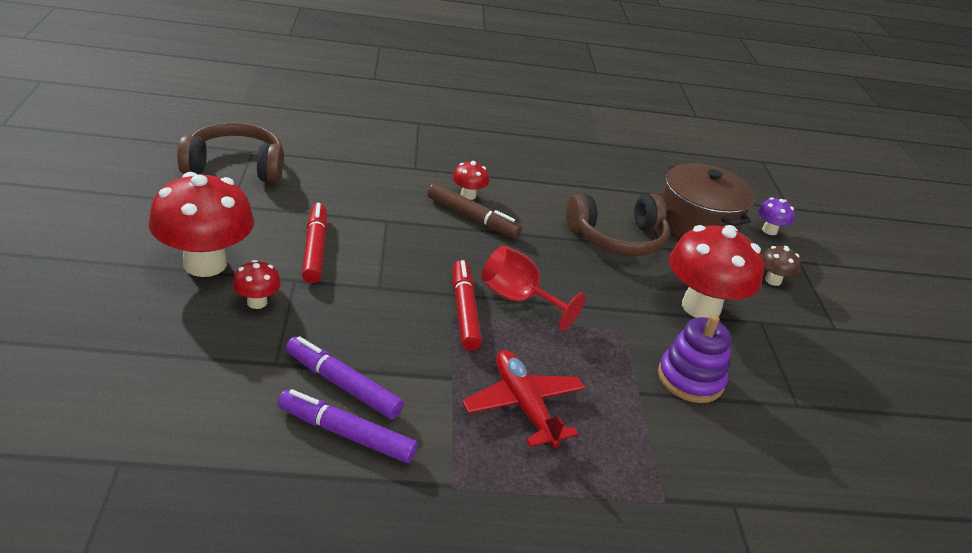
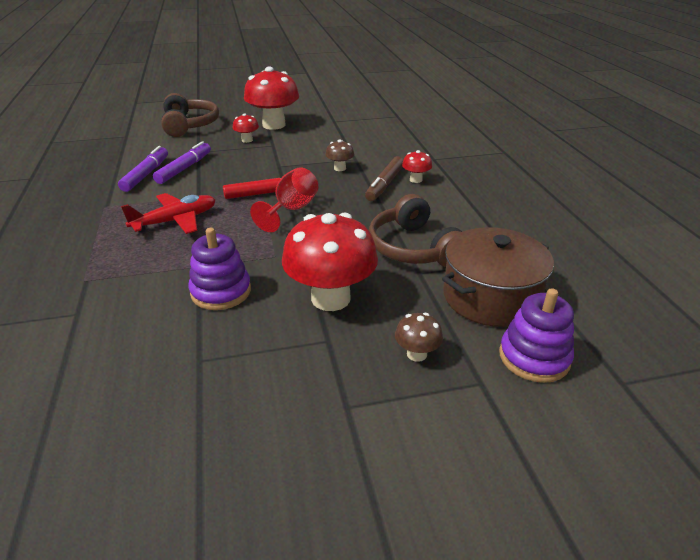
camera: 85 degrees right, 0 degrees up
brown headphones [177,122,283,183] -> brown headphones moved to [161,93,219,137]
red marker [302,203,327,283] -> none
purple mushroom [758,198,795,235] -> purple stacking toy [499,288,574,383]
none -> brown mushroom [325,140,354,171]

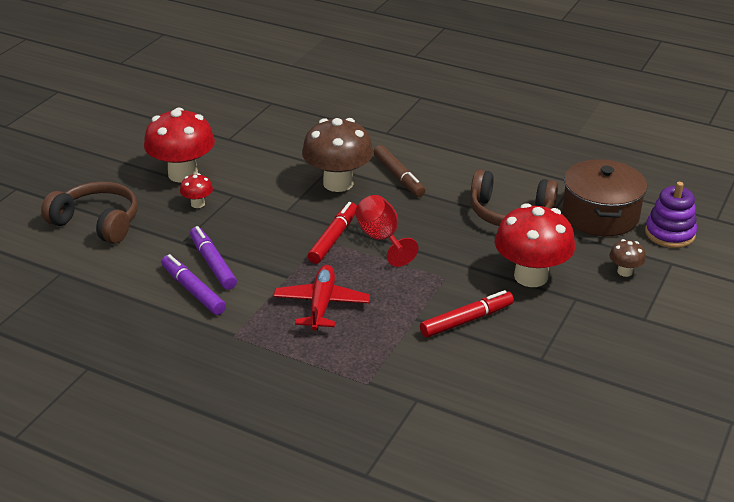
camera: 50 degrees left, 0 degrees up
purple stacking toy [189,228,251,310] -> red marker [420,290,514,338]
brown mushroom [325,140,354,171] -> brown mushroom [302,118,373,192], size x2.20
red mushroom [402,150,432,183] -> none

